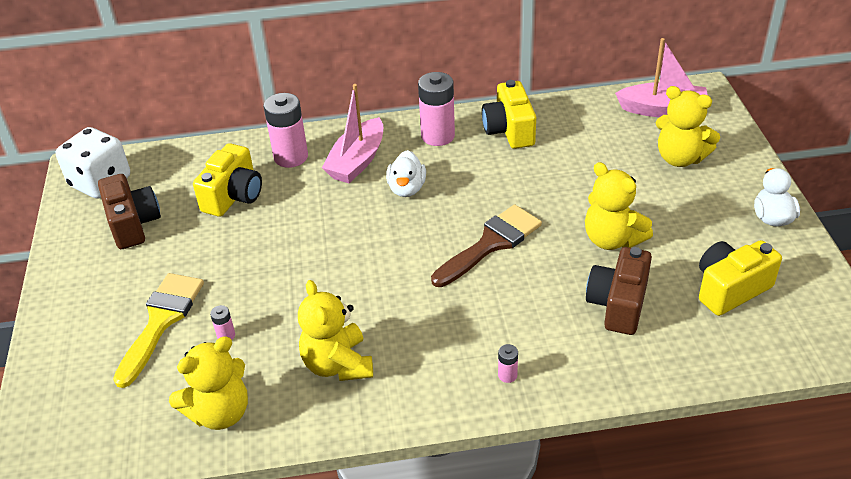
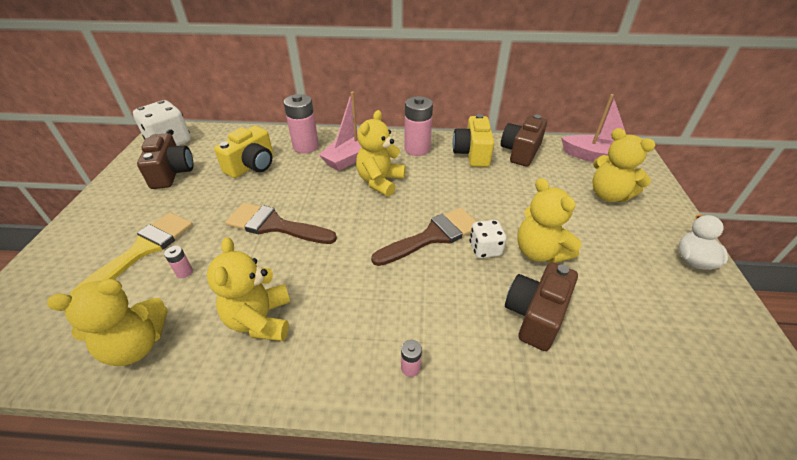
camera: 10 degrees right, 0 degrees up
white duck [386,150,426,197] -> yellow teddy bear [356,110,406,197]
yellow camera [699,240,782,316] -> none
none -> brown brush [226,203,337,244]
none -> white dice [470,220,506,258]
none -> brown camera [501,115,547,167]

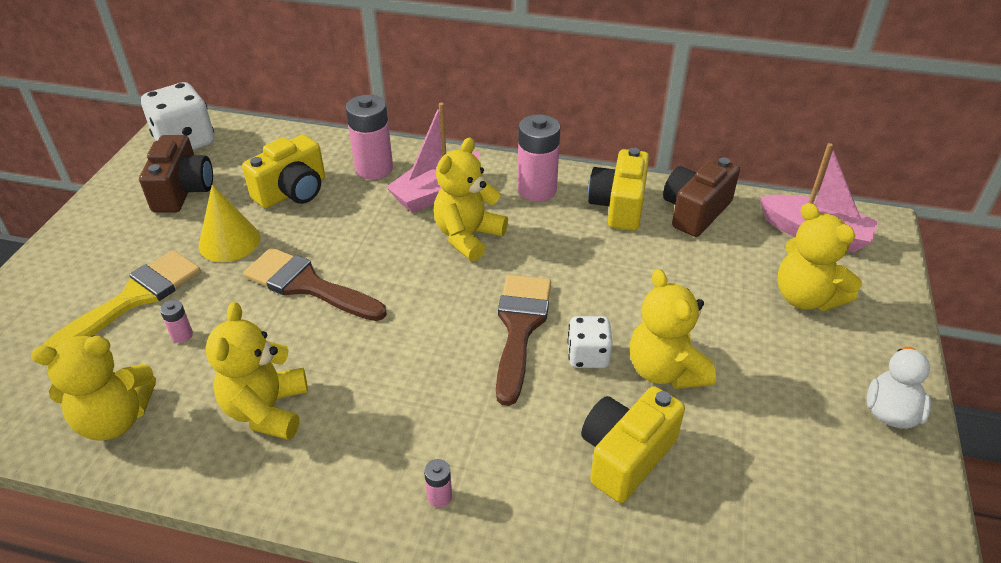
camera: 10 degrees right, 0 degrees up
brown brush [371,208,477,266] -> brown brush turned 60 degrees counterclockwise [496,275,551,406]
brown camera [505,262,578,351] -> yellow camera [581,386,685,503]
none -> yellow cone [199,184,260,262]

